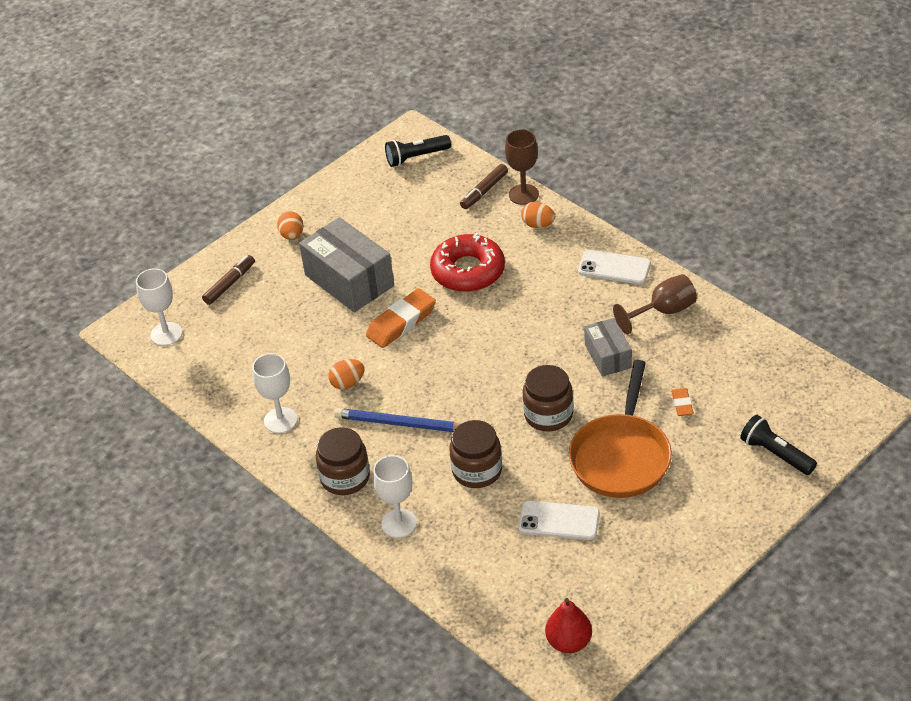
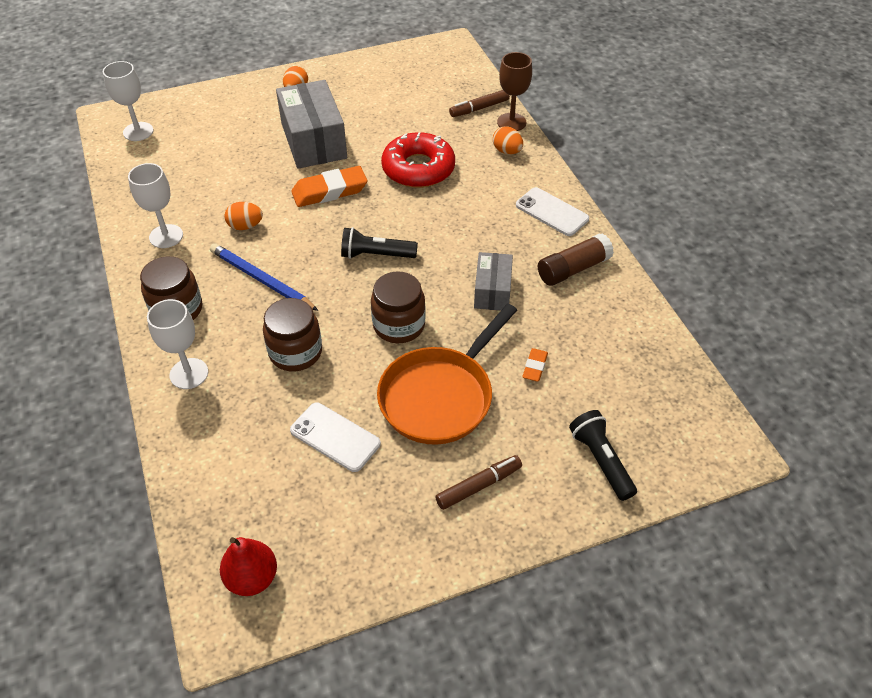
camera: 20 degrees right, 5 degrees up
brown marker [202,255,255,305] -> brown marker moved to [435,455,522,510]
black flashlight [385,135,451,167] -> black flashlight moved to [341,227,418,259]
brown goblet [613,274,697,334] -> brown glue stick [538,233,614,286]

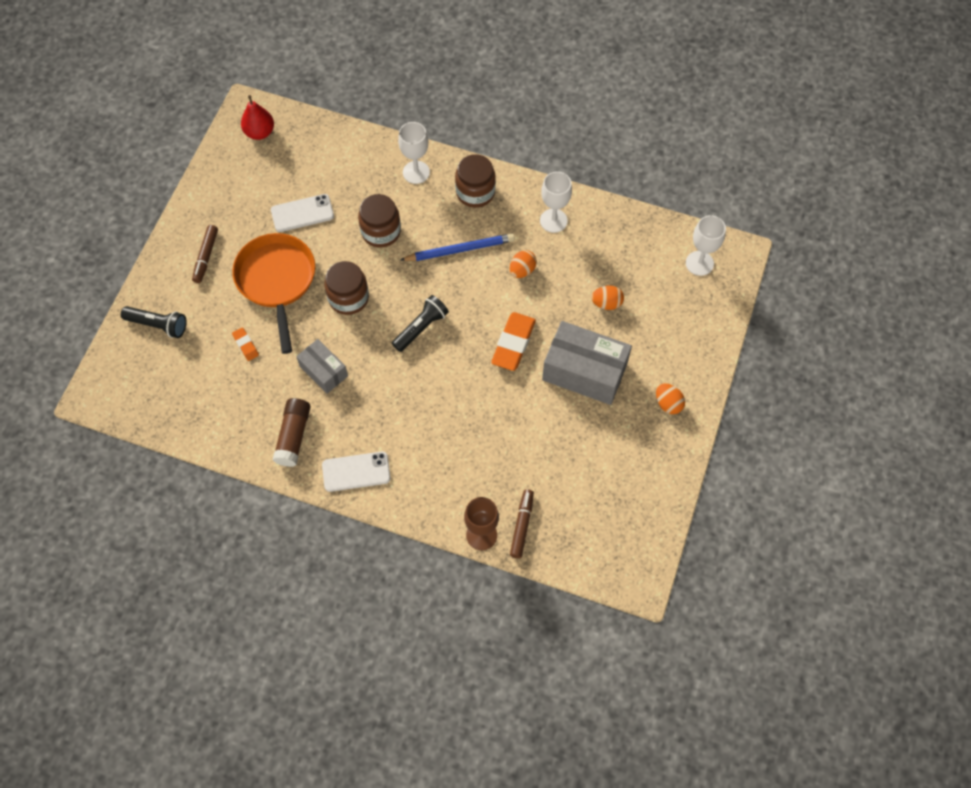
camera: 130 degrees right, 15 degrees up
red donut [381,132,455,188] -> none
orange egg [493,126,523,154] -> orange egg moved to [591,285,624,310]

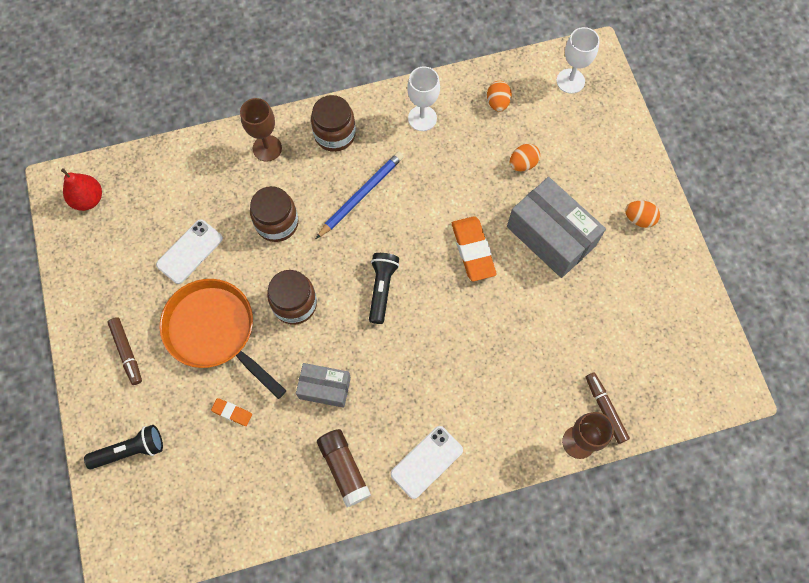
camera: 35 degrees left, 5 degrees up
white goblet [398,122,430,184] -> brown goblet [240,98,282,162]
orange egg [510,250,537,278] -> orange egg moved to [487,81,512,112]
grey box [542,321,632,405] -> grey box turned 60 degrees clockwise [507,177,606,278]

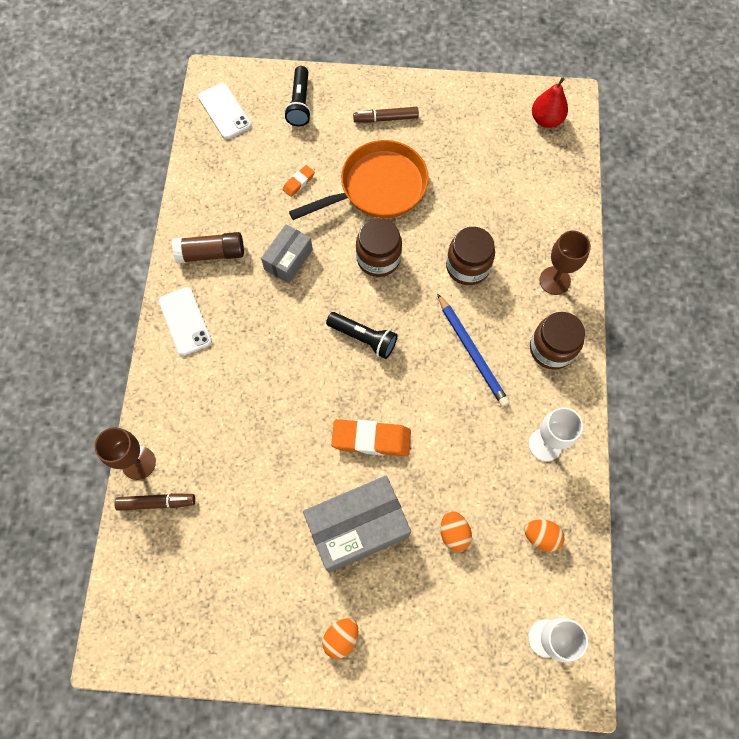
camera: 110 degrees right, 0 degrees up
white phone [156,219,223,284] -> white phone moved to [198,83,252,139]

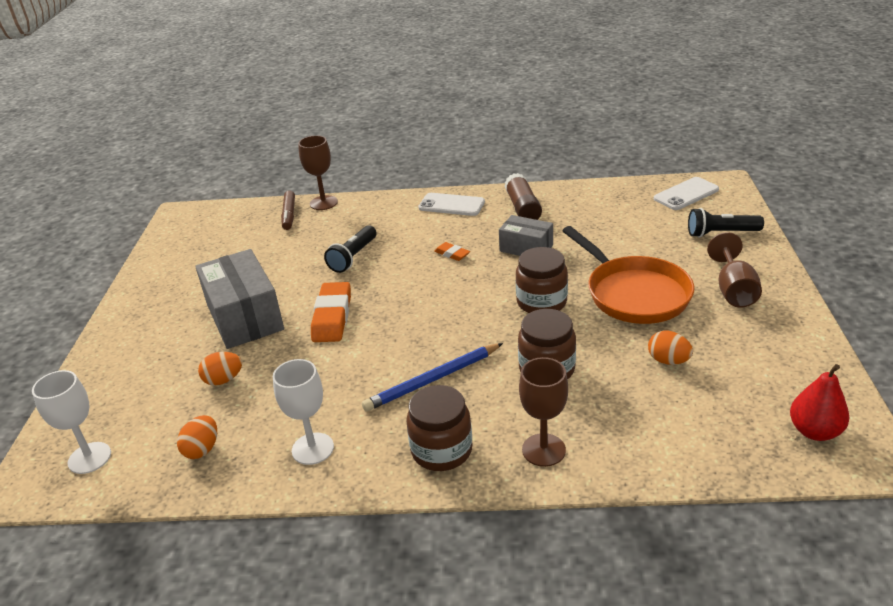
camera: 90 degrees right, 35 degrees down
white phone [159,287,212,356] -> white phone turned 45 degrees clockwise [418,193,485,216]
orange eraser [283,165,315,197] -> orange eraser moved to [434,242,470,261]
orange egg [322,618,358,659] -> orange egg moved to [648,331,693,365]
black flashlight [326,312,397,359] -> black flashlight moved to [324,225,377,273]
brown marker [353,107,419,123] -> brown goblet [707,232,762,307]

